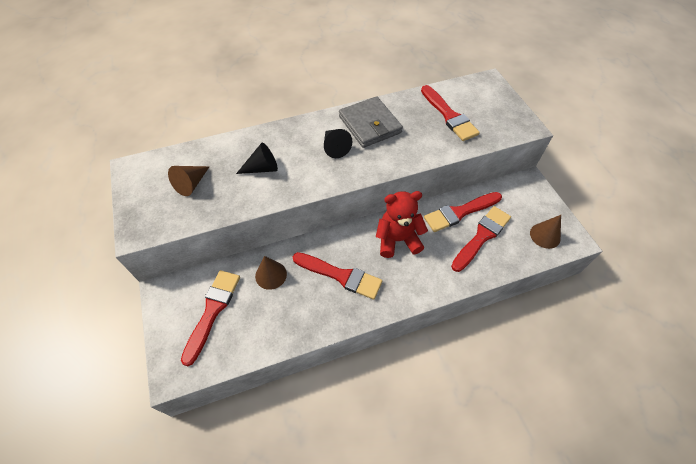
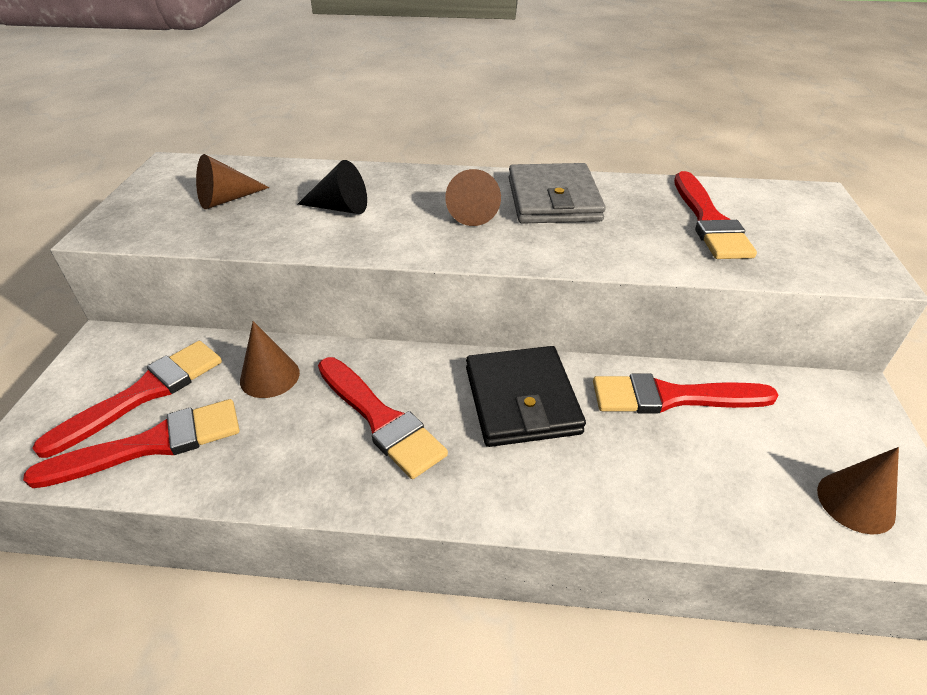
camera: 25 degrees right, 15 degrees down
black cone [324,129,352,158] -> brown cone [445,169,501,226]
red teddy bear [376,191,428,258] -> black wallet [466,346,586,447]
red brush [451,206,511,272] -> red brush moved to [23,399,240,488]

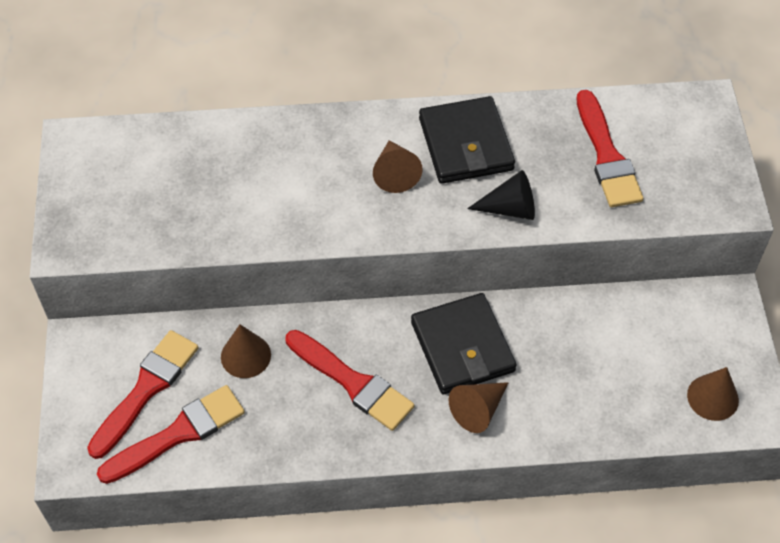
camera: 10 degrees left, 15 degrees up
brown cone [196,154,269,209] -> brown cone moved to [449,382,509,433]
black cone [297,160,367,214] -> black cone moved to [467,170,535,220]
grey wallet [509,163,606,224] -> black wallet [419,96,515,184]
red brush [593,374,779,413] -> none

